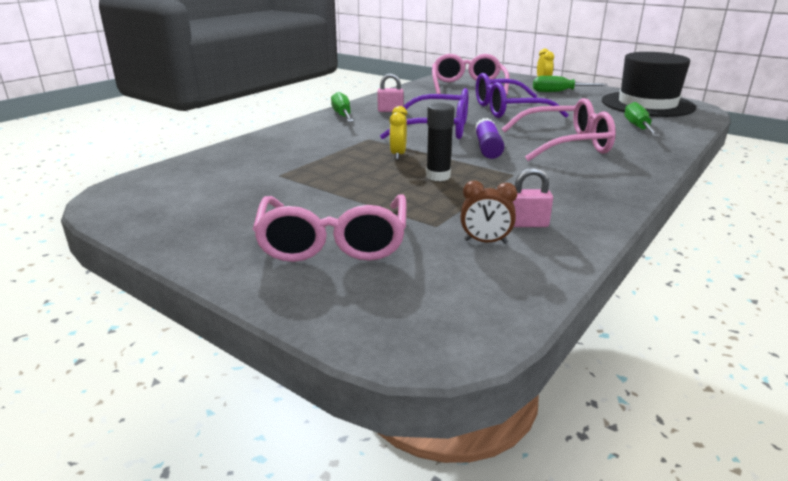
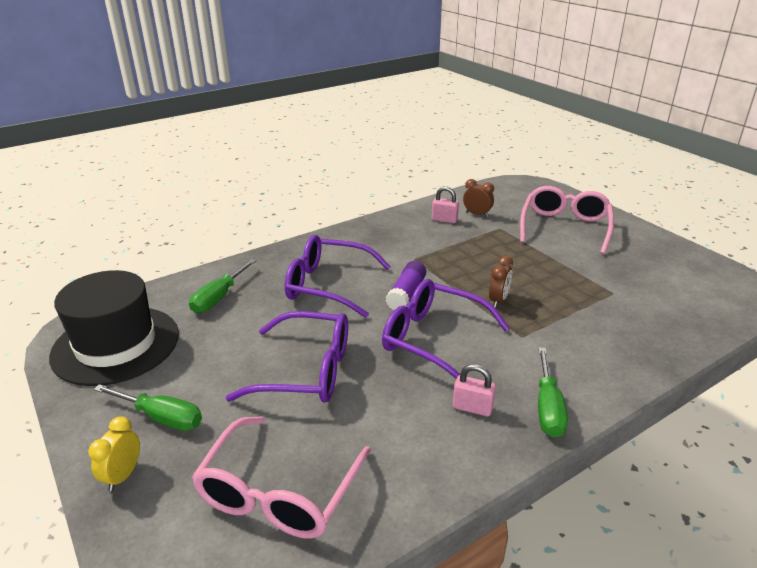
camera: 160 degrees left, 5 degrees up
yellow clock [389,106,407,160] -> brown clock [489,256,513,308]
black glue stick [426,103,455,181] -> none
pink glasses [502,98,616,161] -> purple glasses [285,235,391,318]

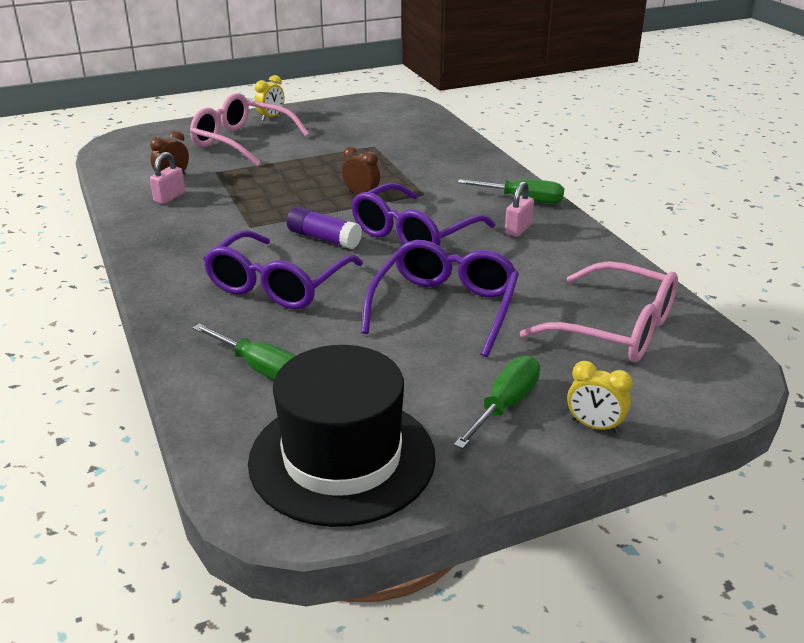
camera: 80 degrees left, 0 degrees up
none -> yellow clock [255,75,285,121]

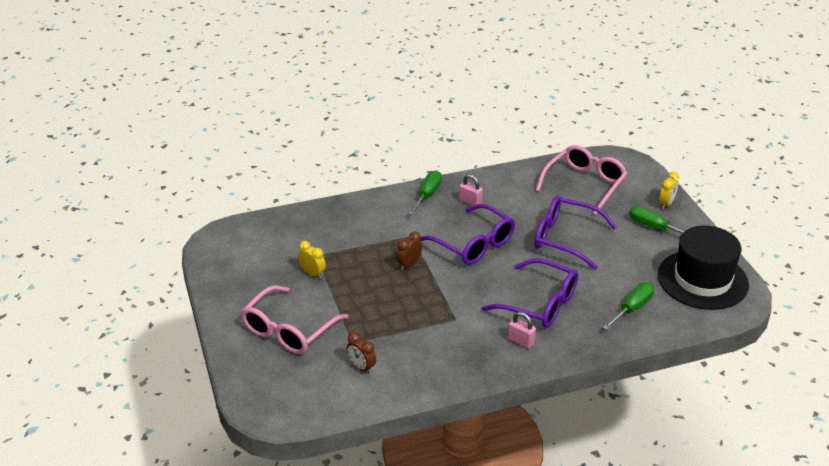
camera: 85 degrees left, 5 degrees up
pink padlock [150,152,185,204] -> pink padlock moved to [507,312,536,349]
yellow clock [255,75,285,121] -> yellow clock moved to [298,241,326,278]
purple glue stick [287,206,362,249] -> none

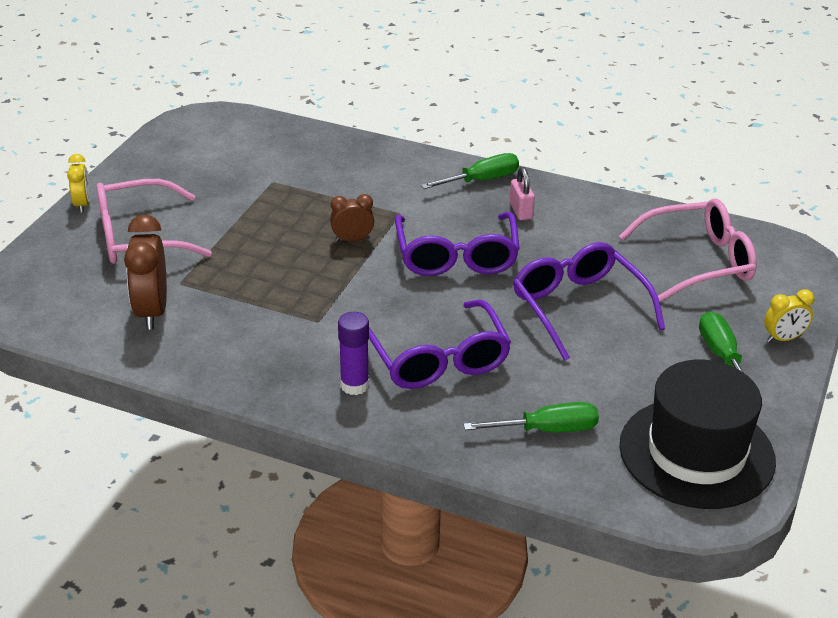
camera: 40 degrees right, 0 degrees up
yellow clock [298,241,326,278] -> yellow clock moved to [67,154,90,213]
brown clock [347,332,376,374] -> brown clock [124,214,167,330], size x1.75
pink padlock [507,312,536,349] -> purple glue stick [338,312,369,395]

